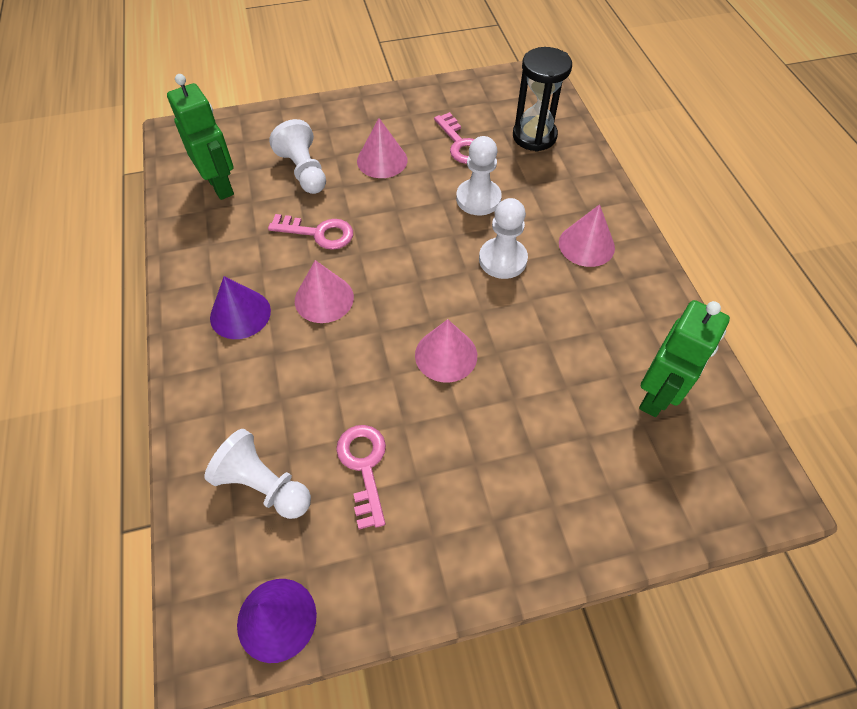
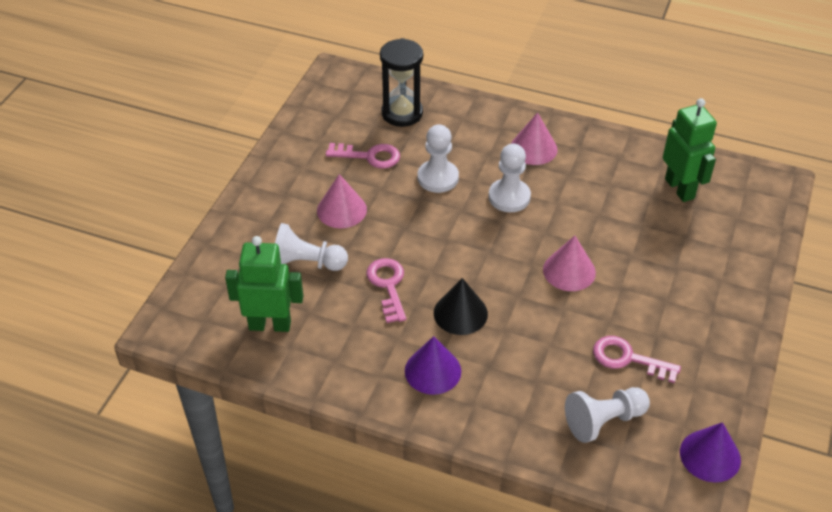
camera: 55 degrees left, 10 degrees down
pink key [268,214,353,250] -> pink key turned 60 degrees counterclockwise [366,258,406,323]
pink cone [295,260,354,323] -> black cone [434,278,488,335]

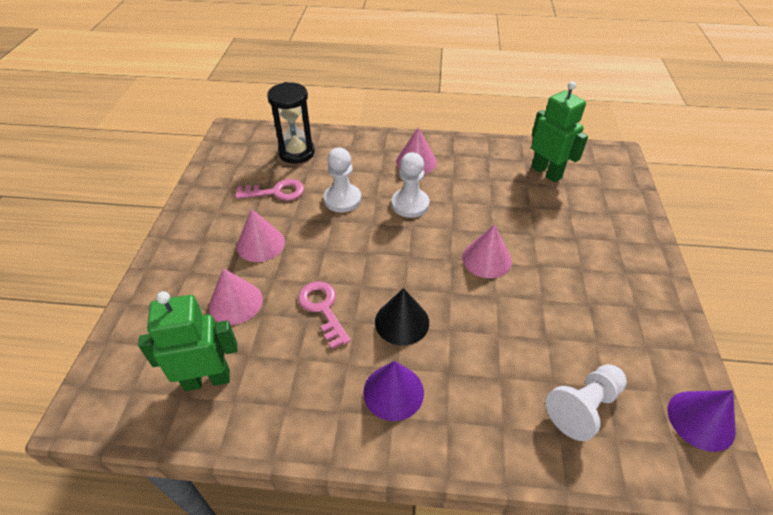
camera: 15 degrees left, 0 degrees up
white pawn [275,223,348,271] -> pink cone [209,268,263,325]
pink key [593,336,681,383] -> none

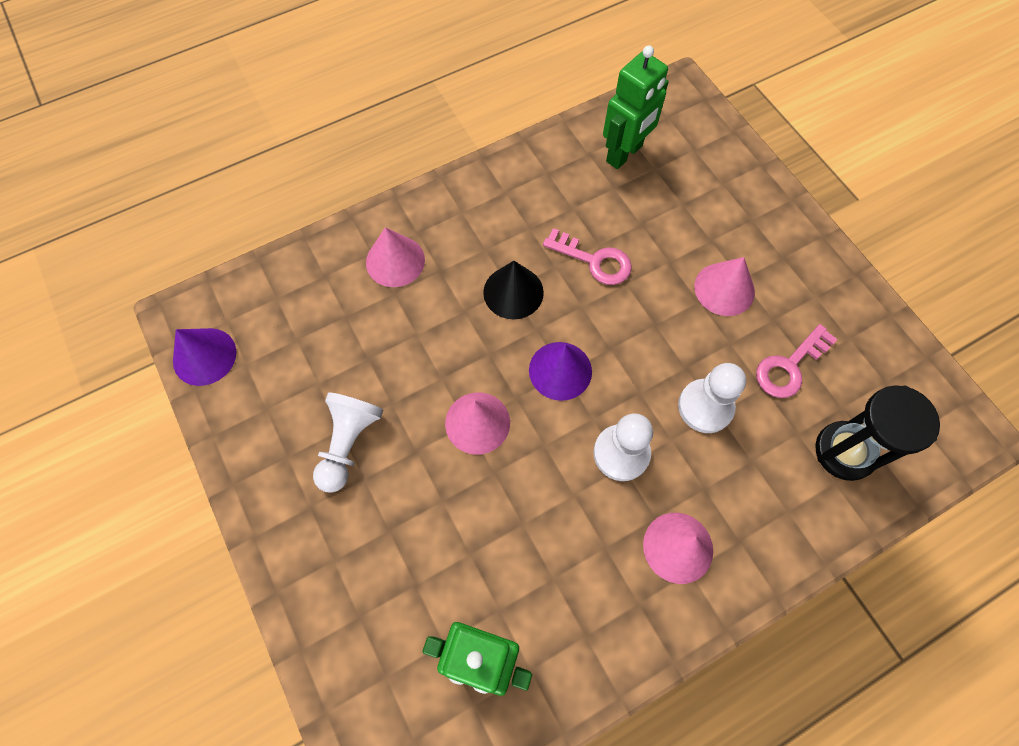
camera: 145 degrees right, 20 degrees up
pink cone [209,268,263,325] -> pink cone moved to [366,227,425,287]
purple cone [363,361,424,421] -> purple cone moved to [529,342,592,401]
white pawn [546,364,627,441] -> white pawn moved to [313,392,383,493]

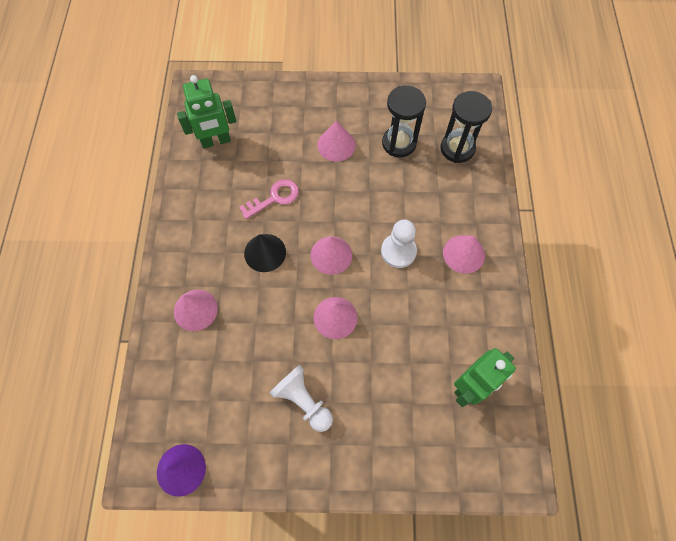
camera: 60 degrees left, 0 degrees up
purple cone [529,342,592,401] -> pink cone [311,236,352,275]
green robot [603,45,669,169] -> green robot turned 90 degrees clockwise [177,75,237,148]
white pawn [678,363,746,433] -> none
pink key [756,324,838,398] -> black hourglass [382,85,426,157]

